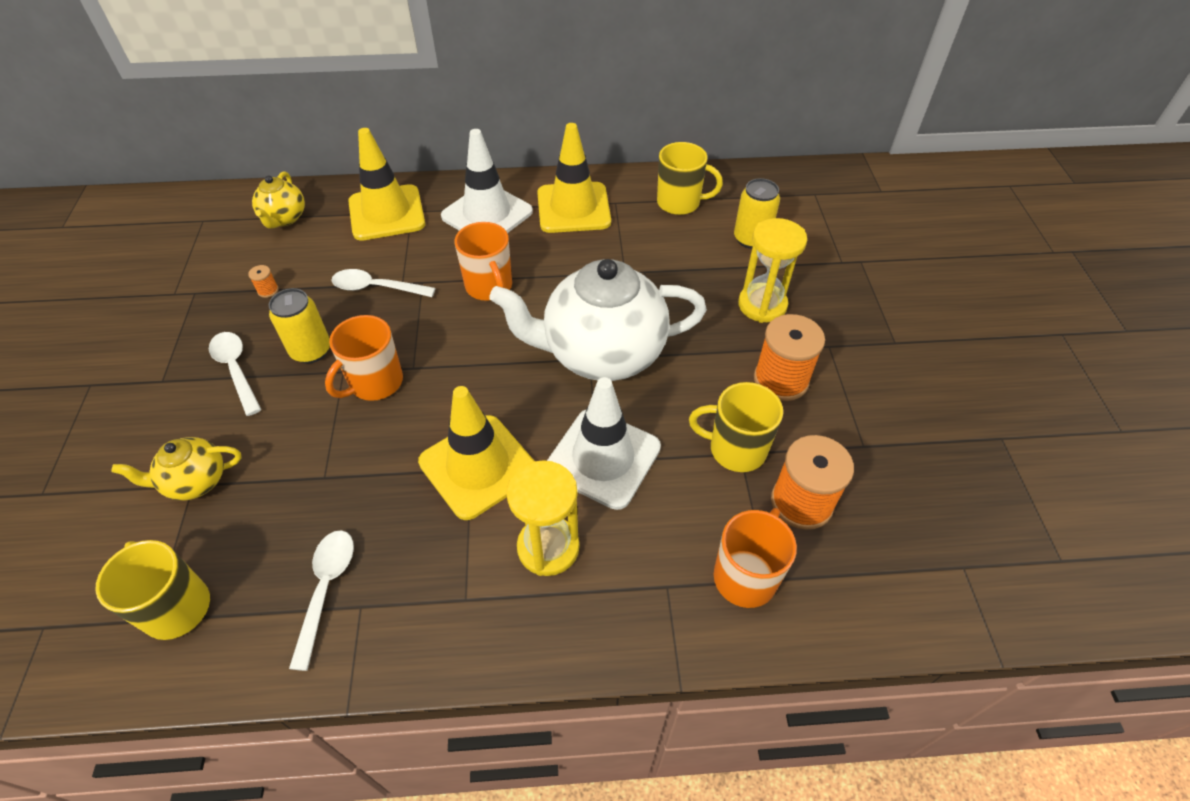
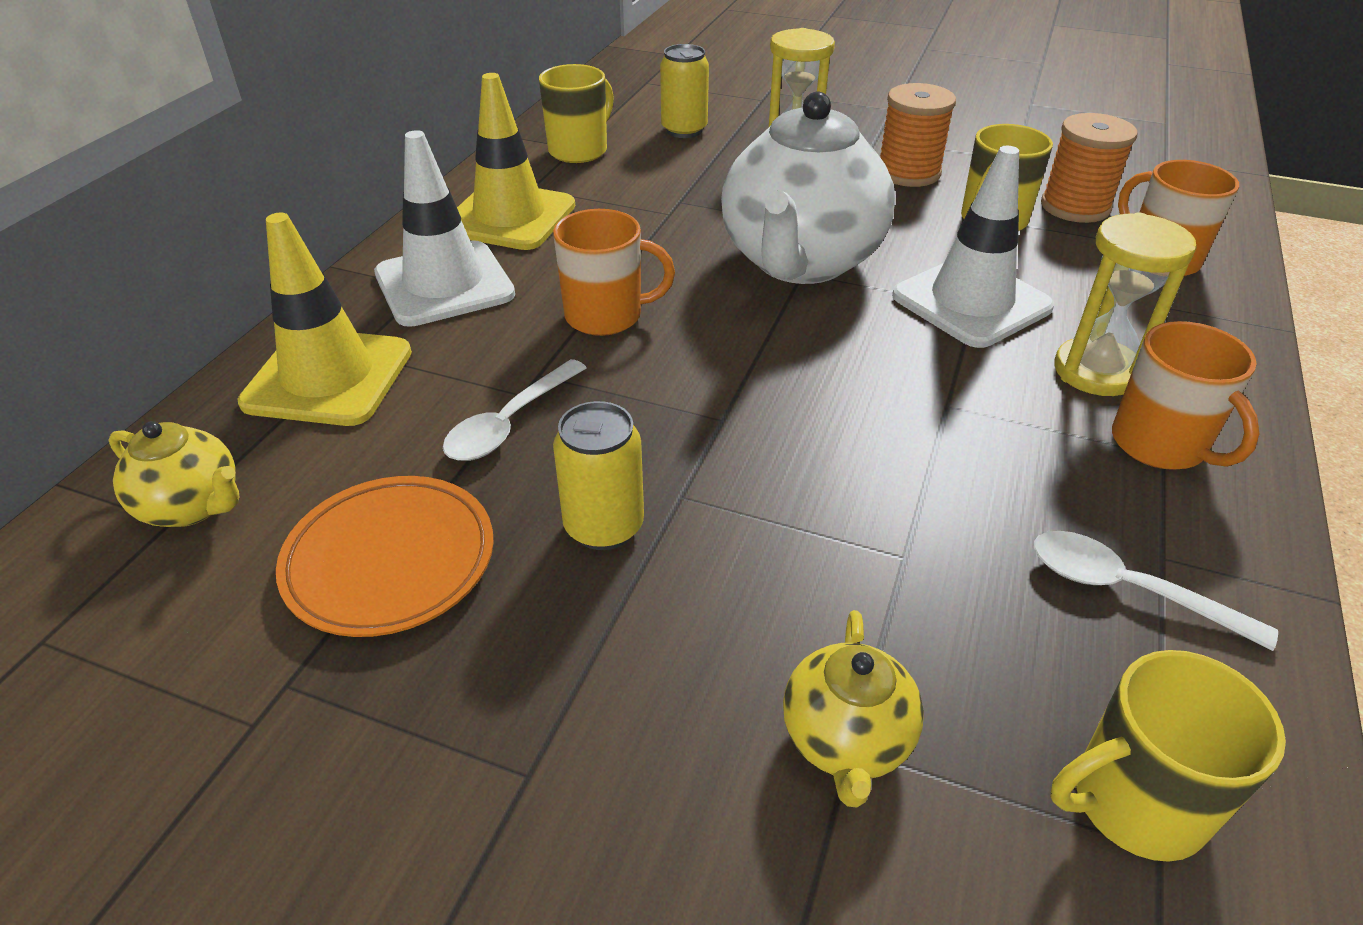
camera: 65 degrees left, 10 degrees down
white spoon [209,332,262,416] -> none
orange spool [248,265,279,298] -> orange plate [276,476,494,637]
orange mug [325,315,403,401] -> orange mug moved to [1112,321,1259,470]
yellow traffic cone [418,386,534,520] -> none

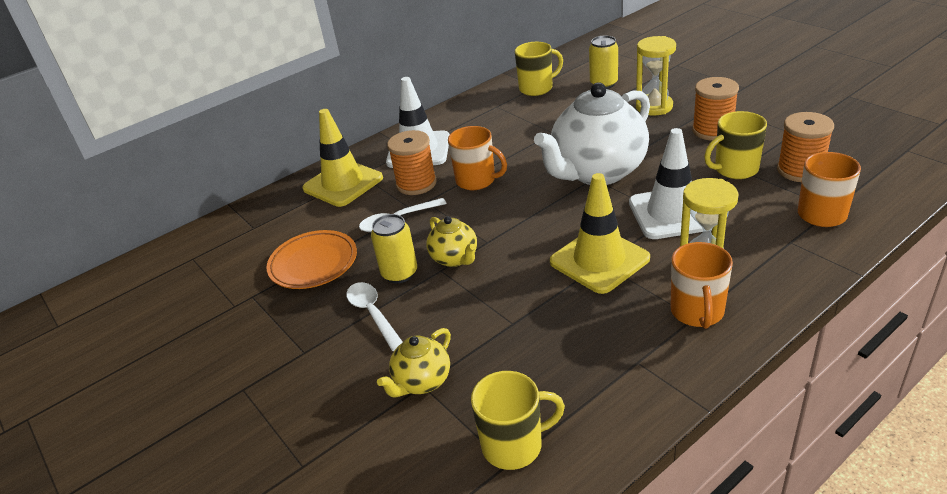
camera: 35 degrees right, 5 degrees down
yellow teapot [108,421,239,527] -> yellow teapot moved to [426,216,477,267]
yellow traffic cone [457,73,575,250] -> yellow traffic cone moved to [550,173,650,294]
white spoon [1034,531,1278,651] -> white spoon moved to [346,282,403,351]
yellow mug [1050,650,1286,862] -> yellow mug turned 150 degrees clockwise [471,371,565,470]
none -> orange spool [387,130,437,195]

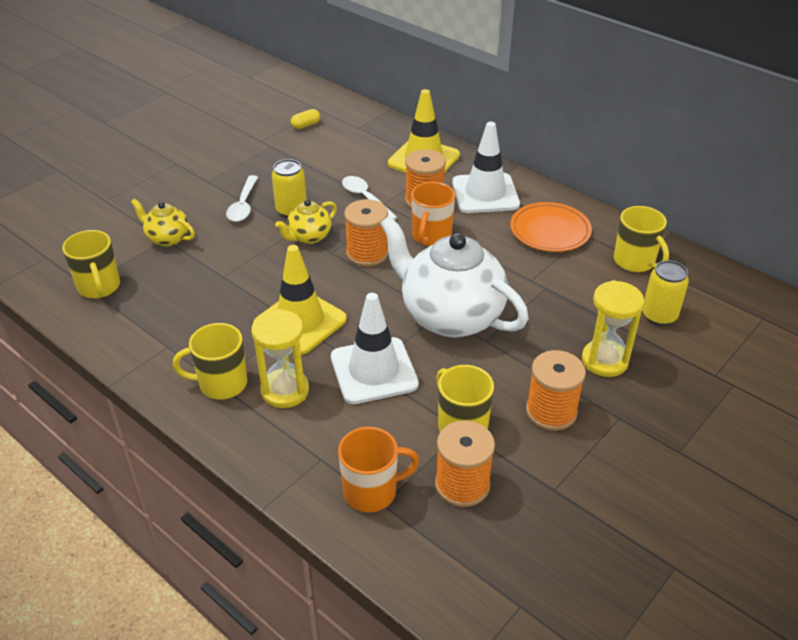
camera: 75 degrees right, 5 degrees up
orange plate [266,230,357,289] -> orange plate moved to [510,202,592,252]
white spoon [346,282,403,351] -> white spoon turned 135 degrees clockwise [226,175,258,222]
orange mug [671,242,733,329] -> yellow mug [173,323,247,399]
none -> yellow capsule [291,109,320,129]
none -> orange spool [344,199,389,267]

